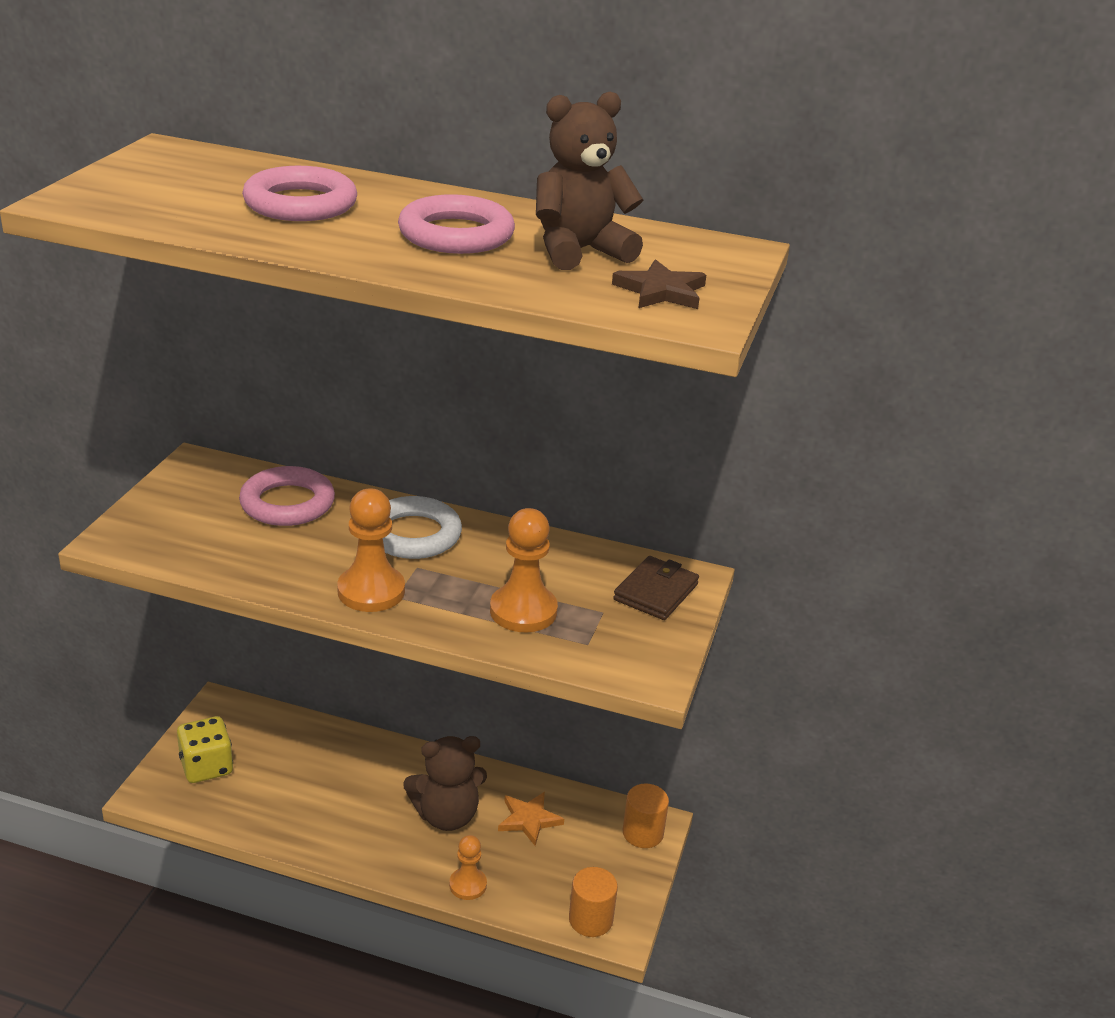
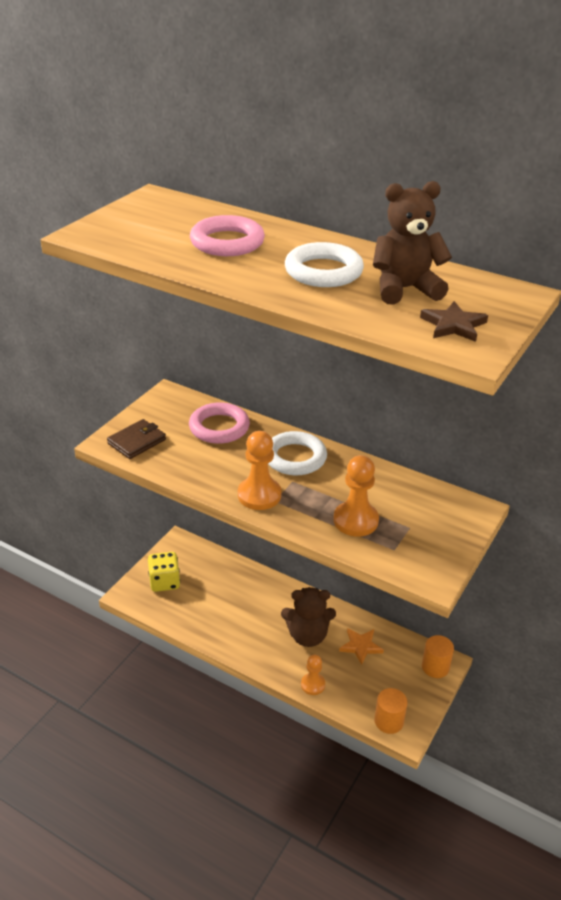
camera: 15 degrees right, 5 degrees up
pink ring [398,194,515,254] -> white ring [285,242,364,287]
brown wallet [613,556,699,620] -> brown wallet moved to [107,419,166,459]

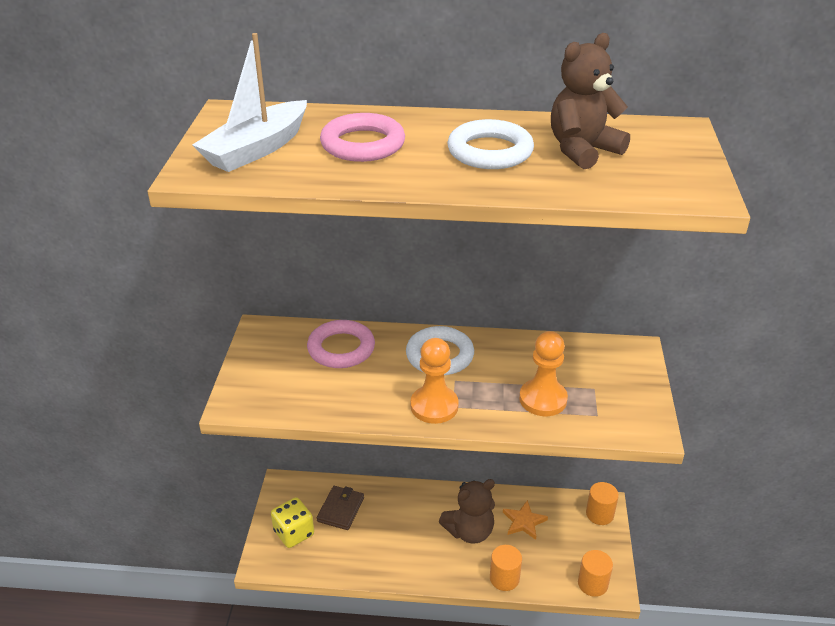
camera: 25 degrees left, 0 degrees up
brown wallet [107,419,166,459] -> brown wallet moved to [317,486,364,530]
orange pawn [301,655,325,695] -> orange cylinder [490,545,522,591]
brown star [420,301,488,342] -> none
none -> white boat [192,33,307,172]

